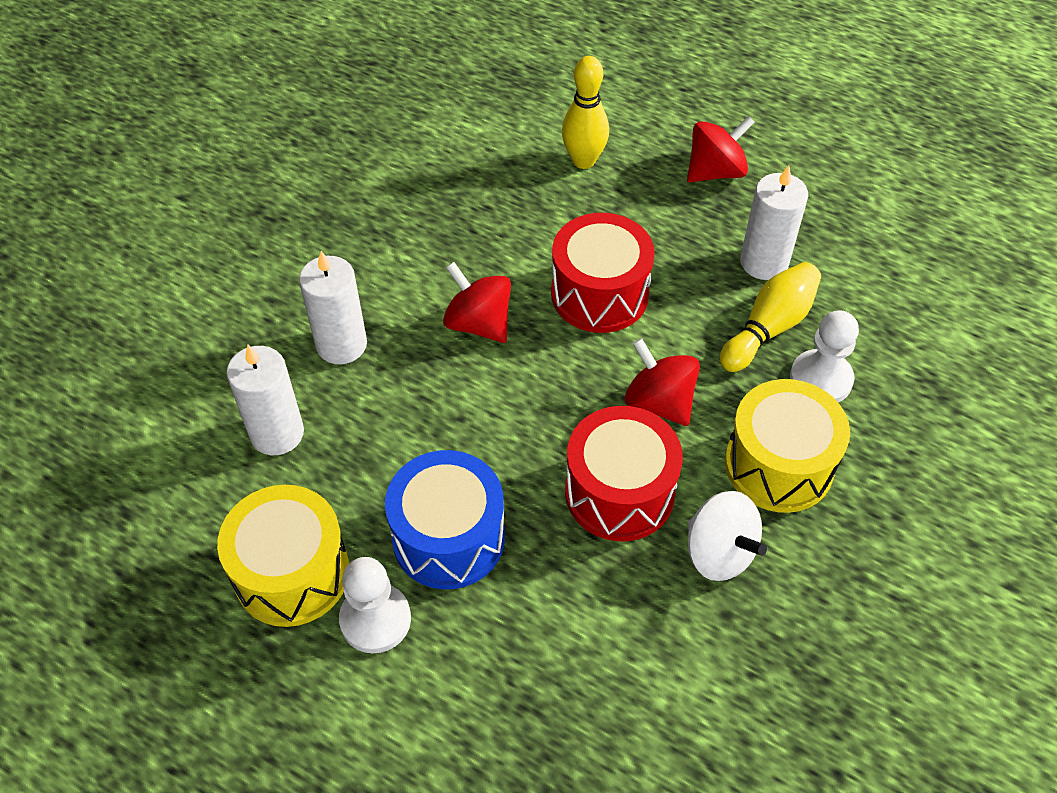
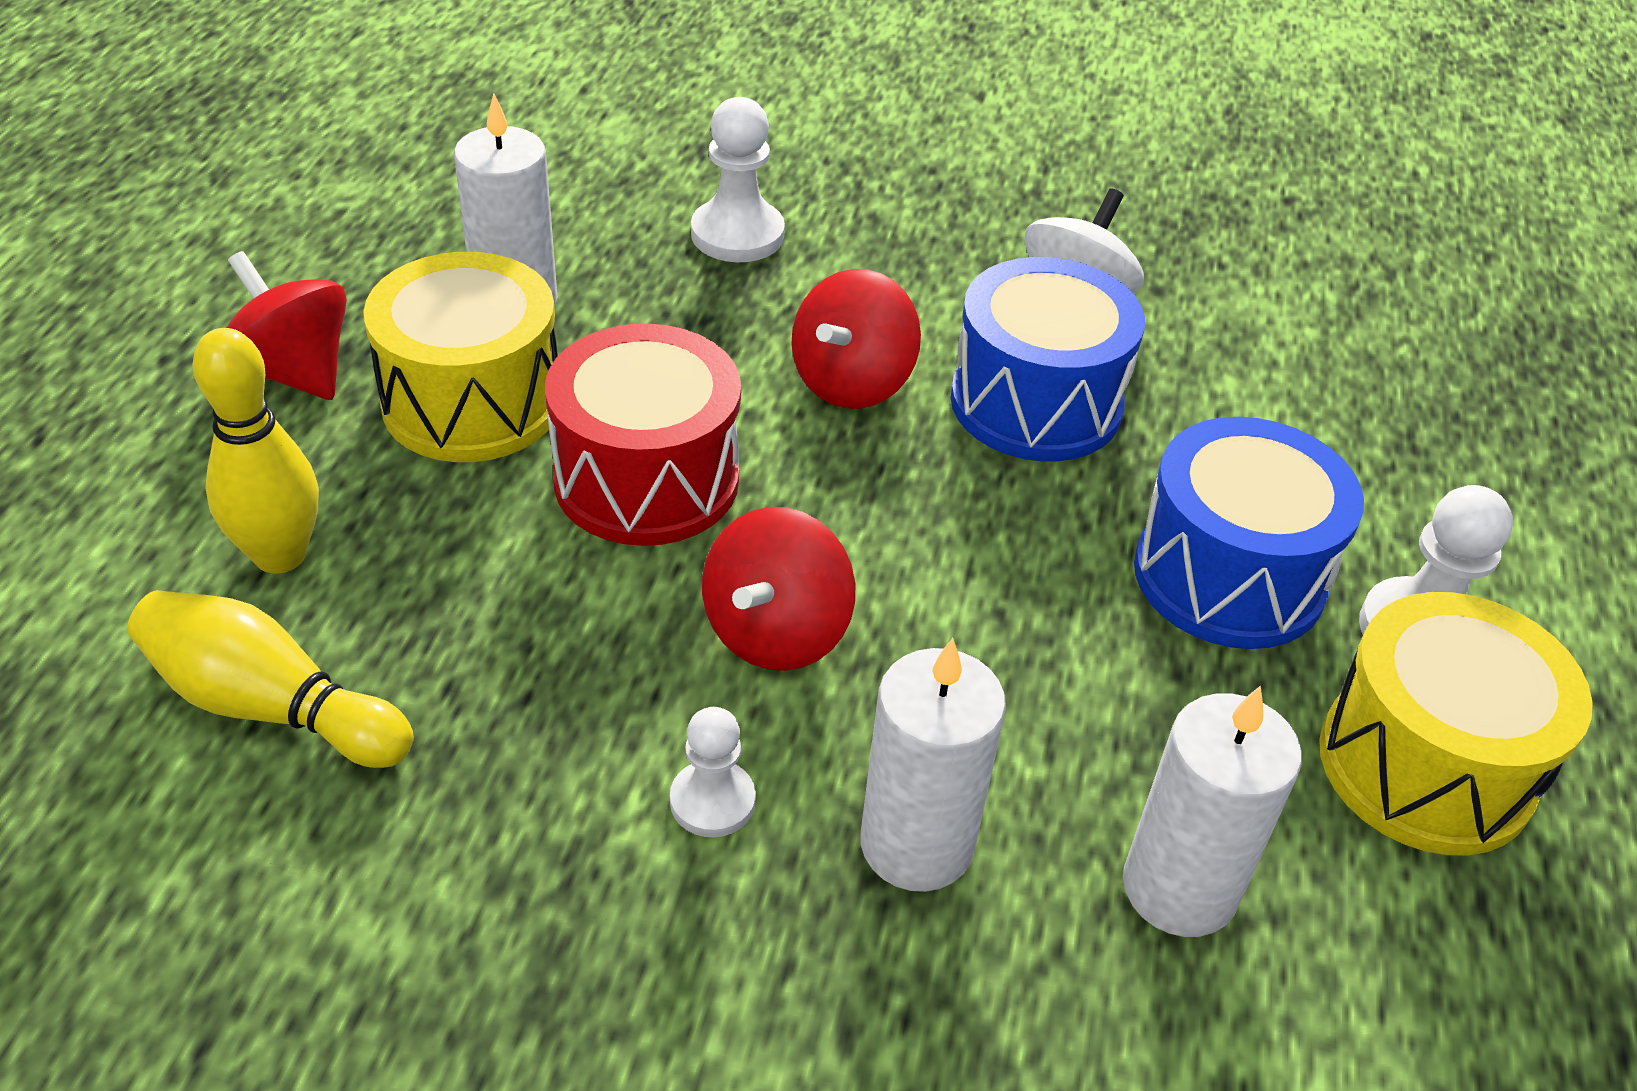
camera: 110 degrees left, 10 degrees down
red drum [565,406,683,541] -> blue drum [951,257,1145,461]
yellow bowling pin [720,262,821,372] -> yellow bowling pin moved to [127,590,414,768]
yellow drum [725,379,850,513] -> yellow drum moved to [363,252,558,462]
none -> white pawn [670,707,756,837]

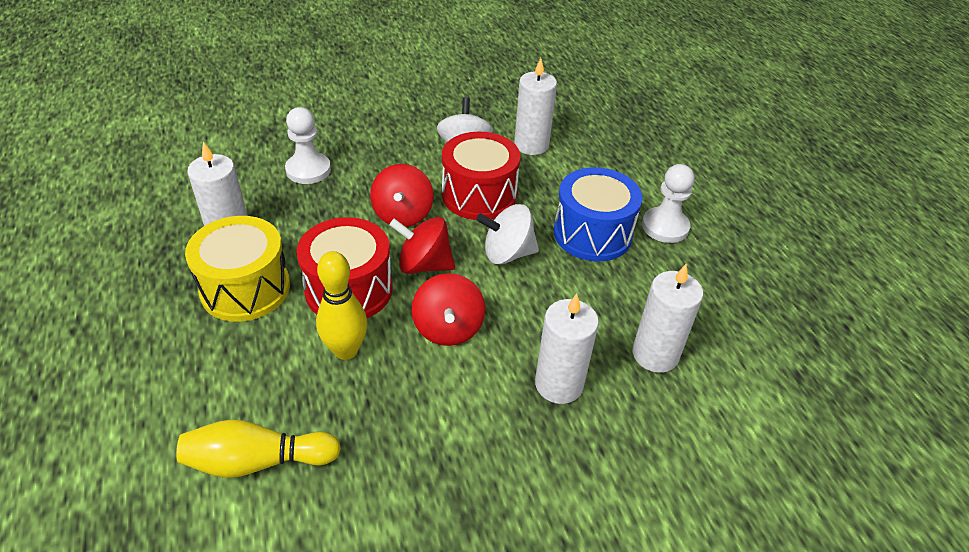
camera: 30 degrees left, 0 degrees up
yellow bowling pin [192,328,319,574] -> yellow bowling pin moved to [316,251,368,360]
red spinning top [227,251,347,400] -> red spinning top moved to [389,217,455,274]
white pawn [670,707,756,837] -> none
blue drum [951,257,1145,461] -> red drum [442,132,520,220]
yellow drum [1319,592,1593,856] -> none
none -> white spinning top [476,204,539,264]
none -> white candle [514,58,557,155]

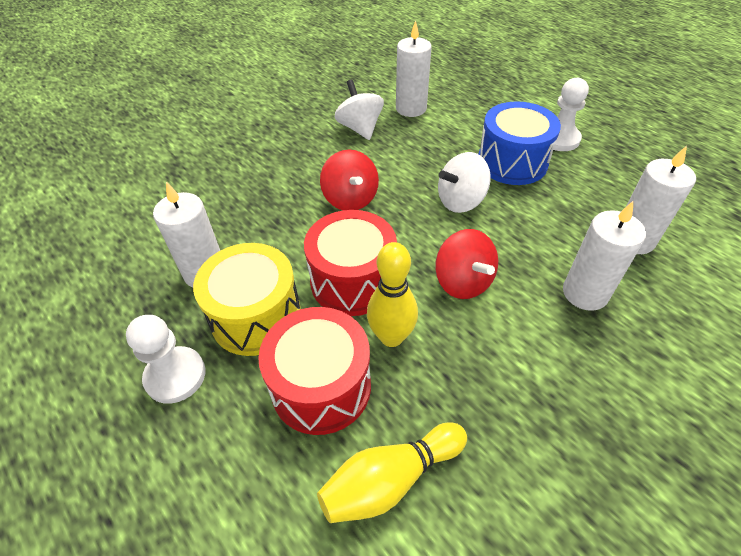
camera: 20 degrees left, 5 degrees up
white pawn [285,107,331,184] -> white pawn moved to [126,315,205,404]
red spinning top [389,217,455,274] -> none
red drum [442,132,520,220] -> red drum moved to [258,307,371,435]

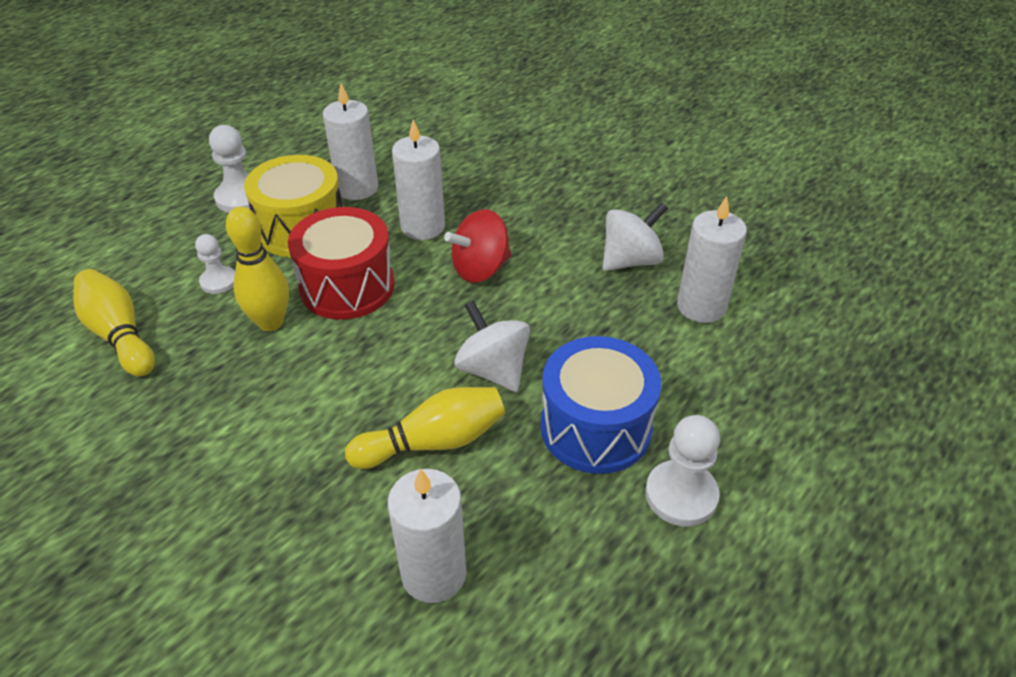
camera: 80 degrees right, 5 degrees down
red drum [258,307,371,435] -> white pawn [195,234,235,294]
red spinning top [435,229,498,299] -> none
white candle [563,201,646,311] -> white candle moved to [392,119,445,240]
none -> yellow bowling pin [345,387,505,469]

